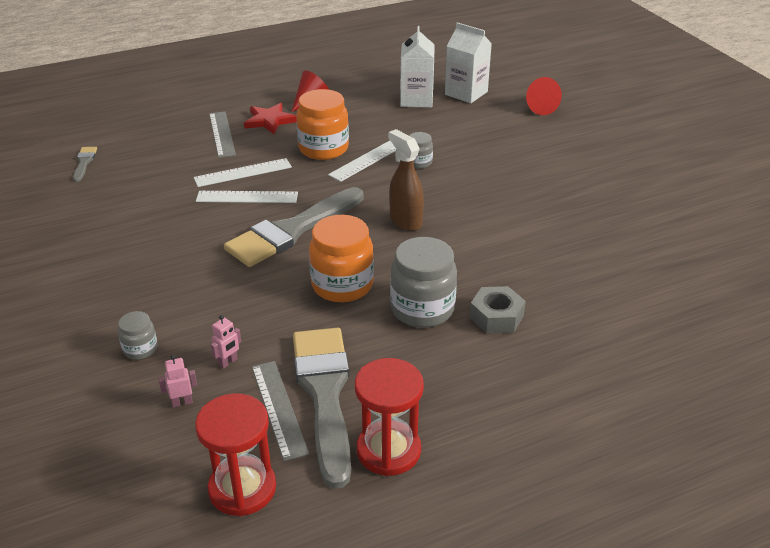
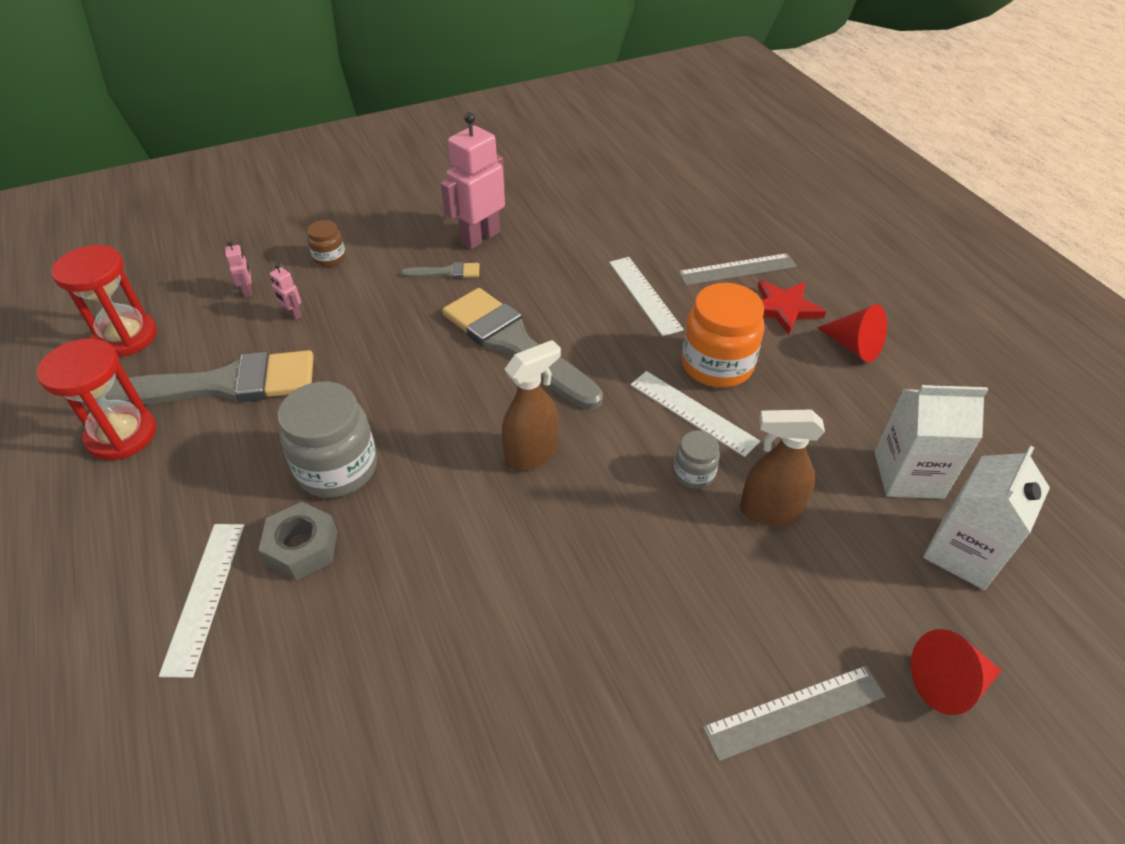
camera: 90 degrees right, 10 degrees up
grey brush [73,147,97,182] -> grey brush moved to [401,262,479,279]
grey jar [118,311,157,360] -> brown jar [307,220,346,267]
white ruler [196,191,298,203] -> white ruler moved to [159,524,244,678]
grey ruler [252,361,309,461] -> grey ruler moved to [702,666,886,761]
orange jar [309,215,374,302] -> none
none -> pink robot [441,112,505,249]
none -> brown spray bottle [740,410,825,526]

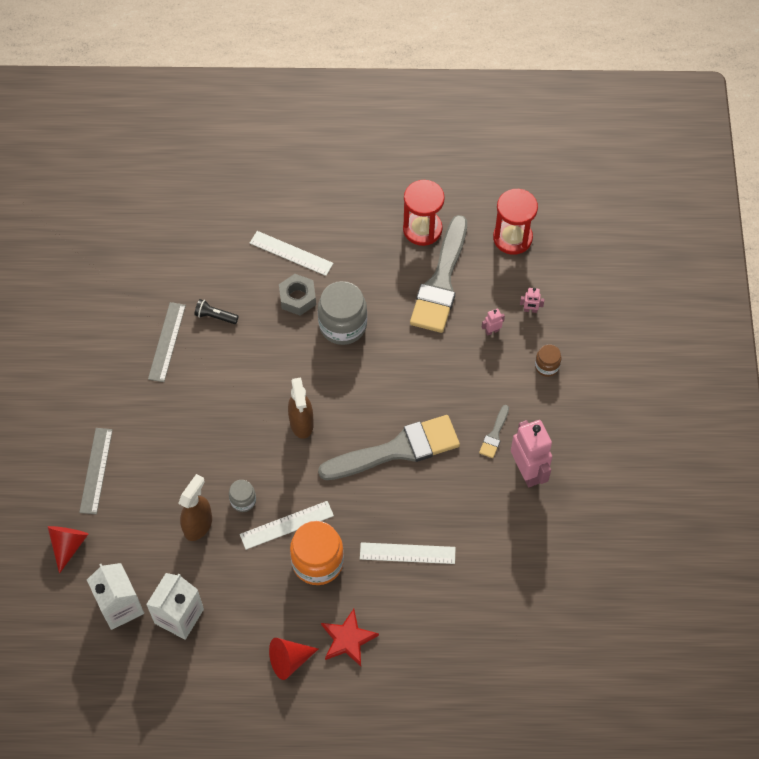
camera: 115 degrees right, 15 degrees up
grey ruler [678,253,797,286] -> grey ruler moved to [148,302,186,382]
none -> black flashlight [194,299,239,324]

